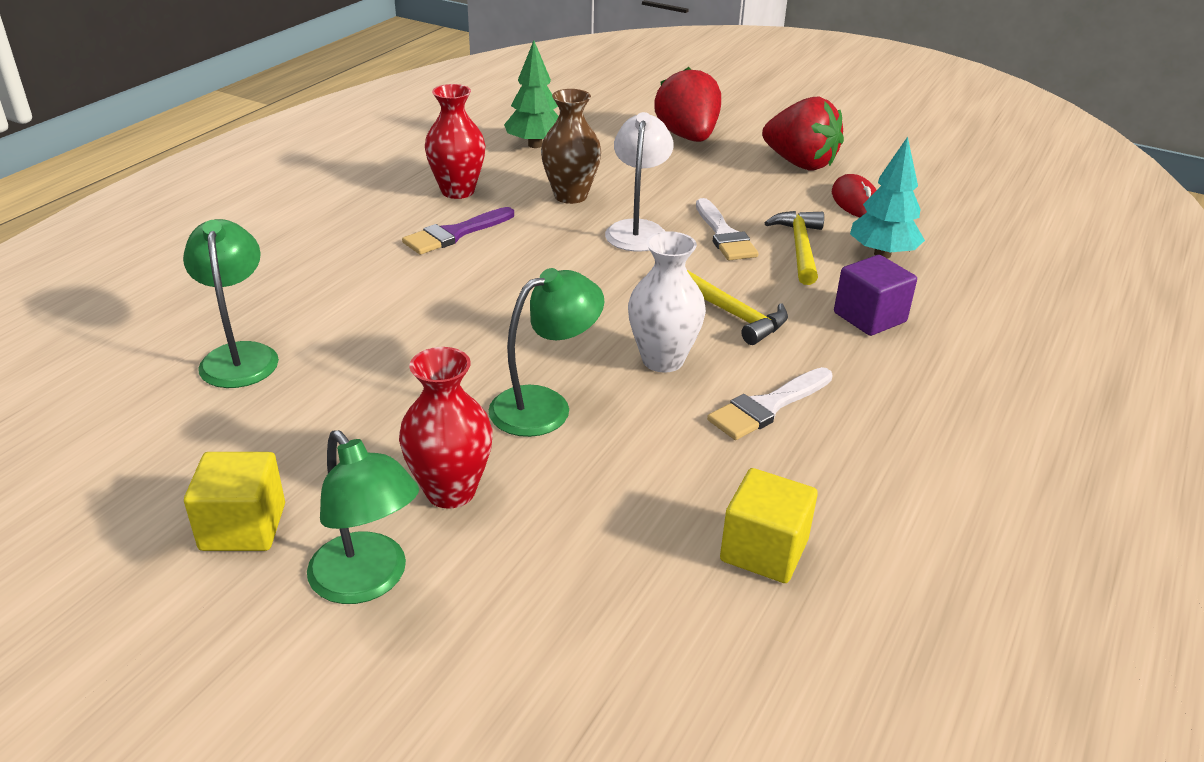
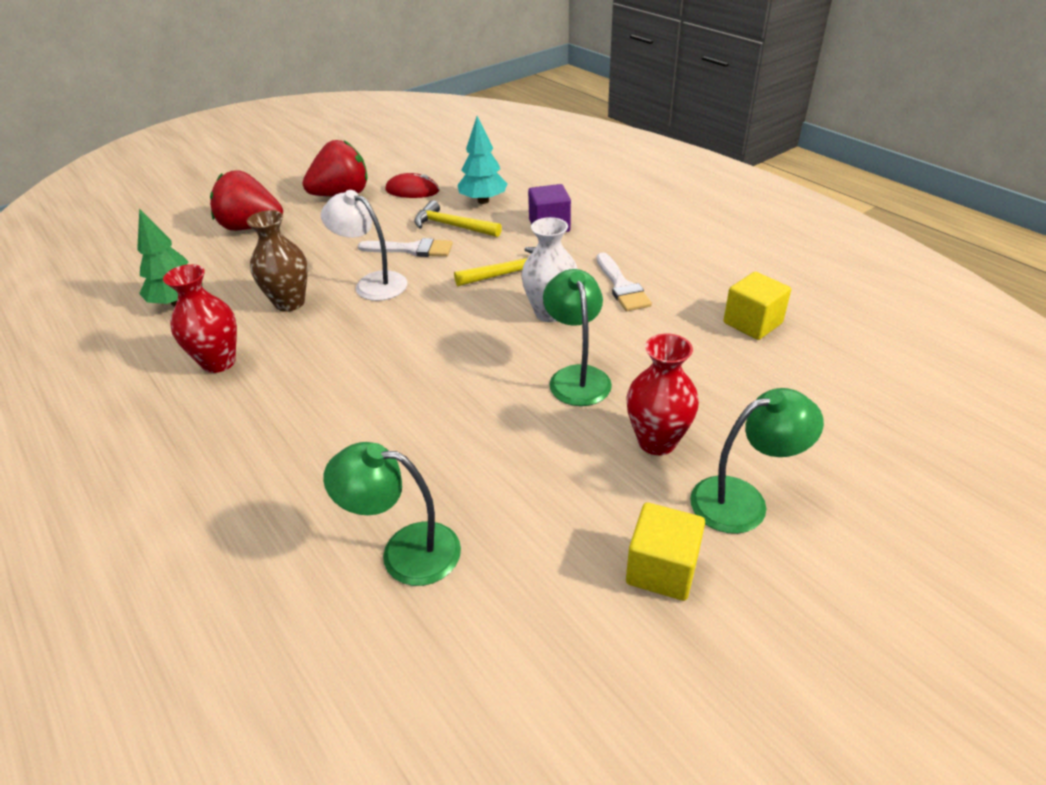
camera: 65 degrees left, 5 degrees up
purple brush [402,207,514,255] -> none

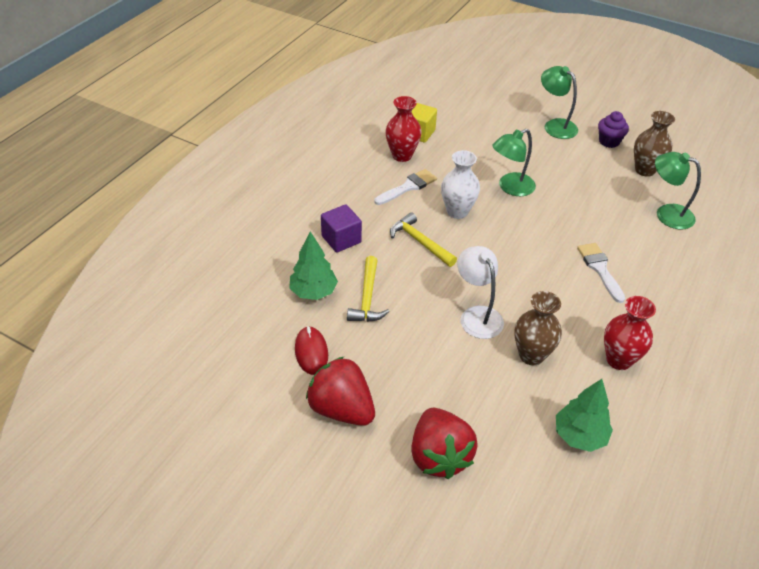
camera: 115 degrees left, 5 degrees up
white lamp [321,190,407,301] -> white lamp turned 150 degrees clockwise [457,246,504,339]
green lamp [323,442,461,586] -> green lamp turned 135 degrees clockwise [655,152,701,230]
white brush [358,238,453,257] -> white brush moved to [577,243,625,303]
turquoise tree [457,116,508,204] -> green tree [289,231,338,300]
red vase [626,334,699,455] -> red vase moved to [385,96,422,162]
yellow cube [626,502,705,601] -> purple cupcake [598,111,629,148]
none -> brown vase [634,111,675,177]

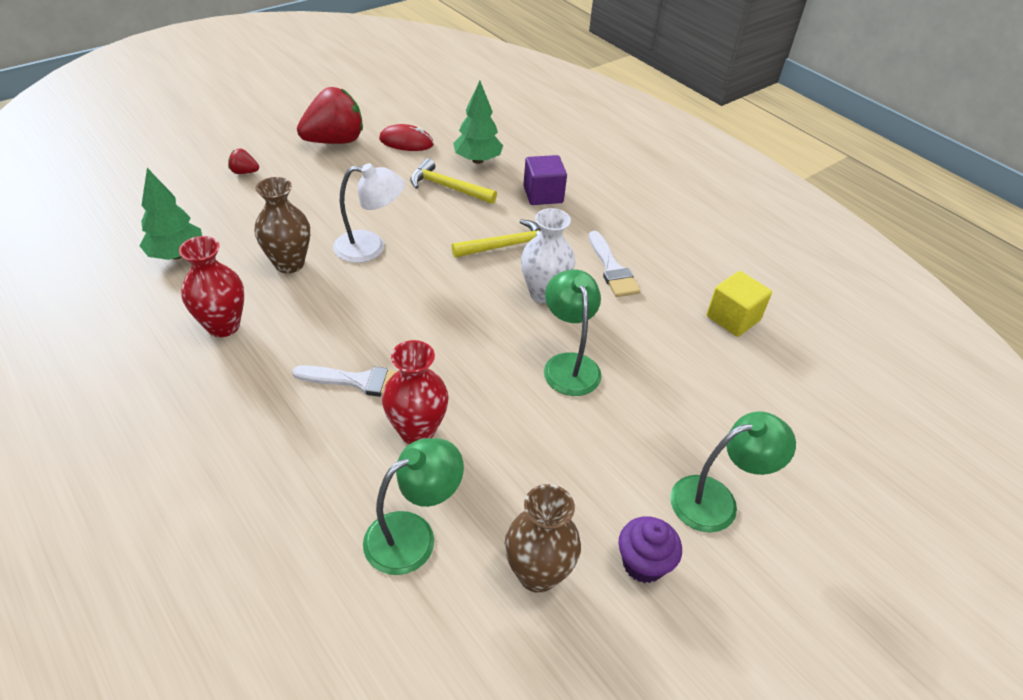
camera: 110 degrees right, 0 degrees up
red vase [385,96,422,162] -> red vase moved to [382,340,449,444]
red strawberry [411,408,477,479] -> red strawberry [228,148,259,174], size x0.43

